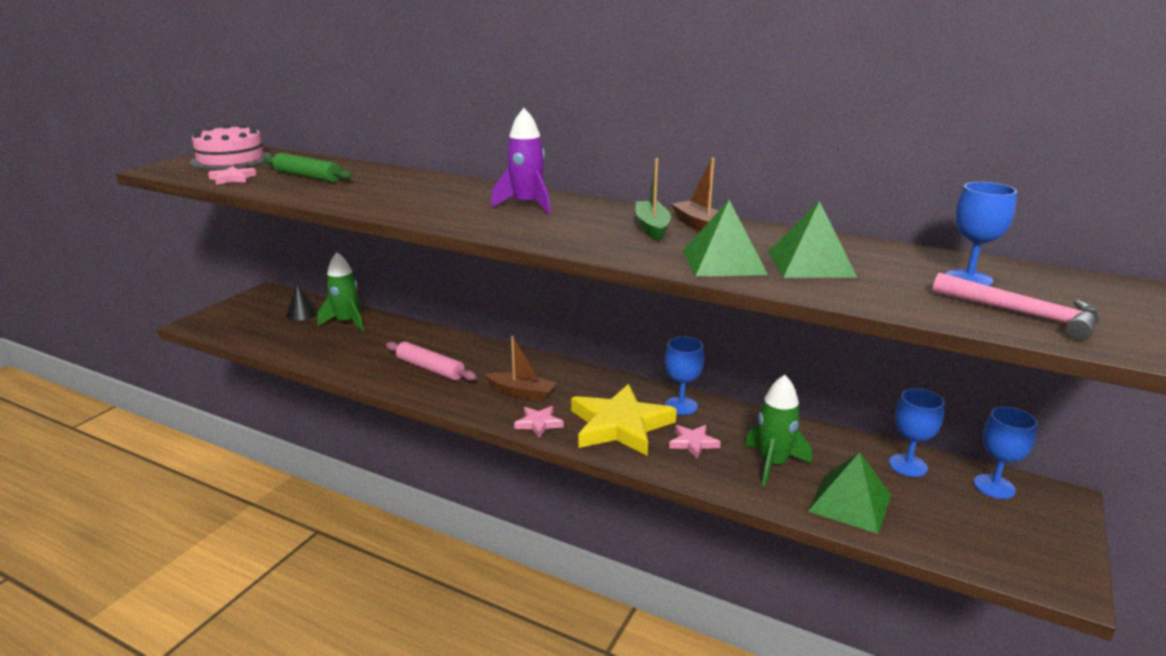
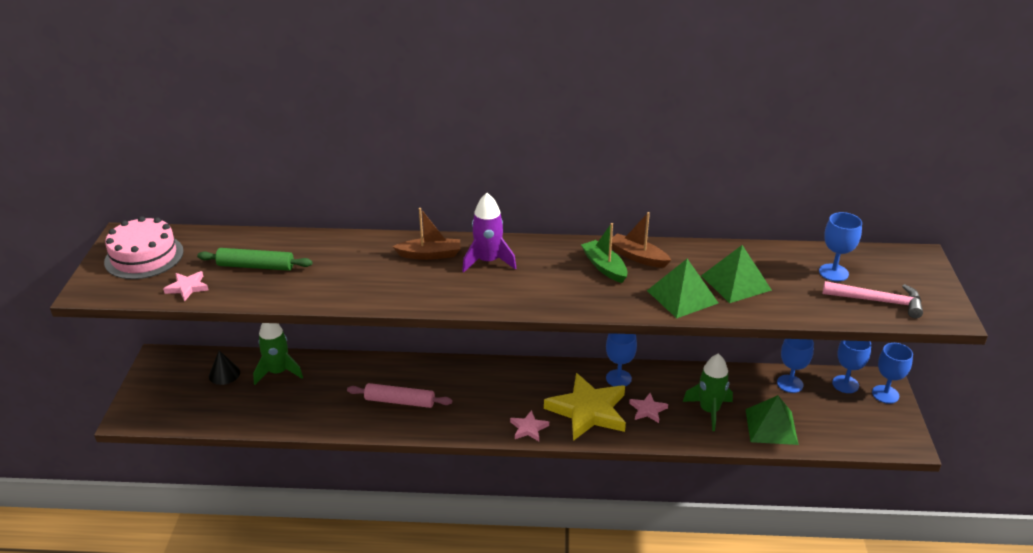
camera: 25 degrees left, 10 degrees up
brown boat [485,336,557,401] -> brown boat moved to [393,208,460,260]
none -> blue goblet [872,343,913,404]

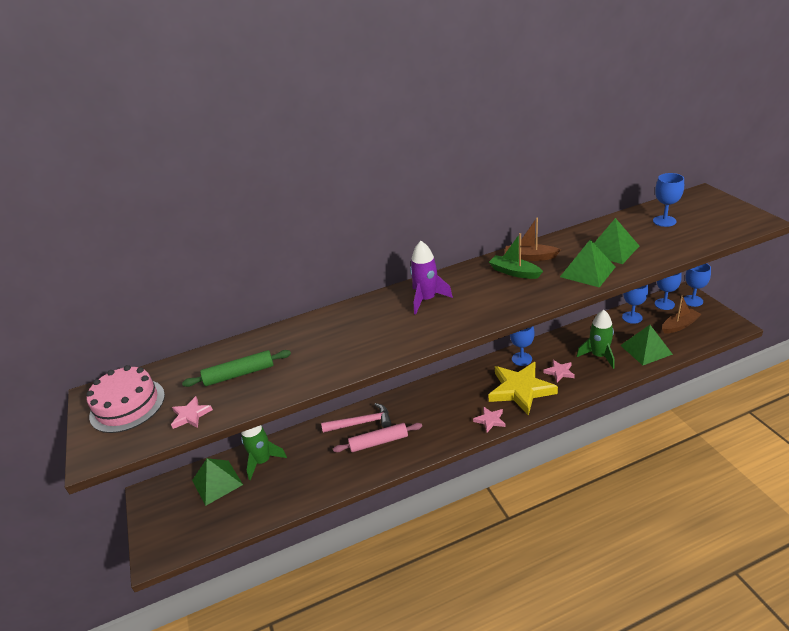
camera: 20 degrees left, 0 degrees up
black cone [209,350,240,385] -> green pyramid [192,458,243,506]
brown boat [393,208,460,260] -> brown boat moved to [662,295,701,334]
pink hammer [823,281,923,318] -> pink hammer moved to [321,403,392,433]

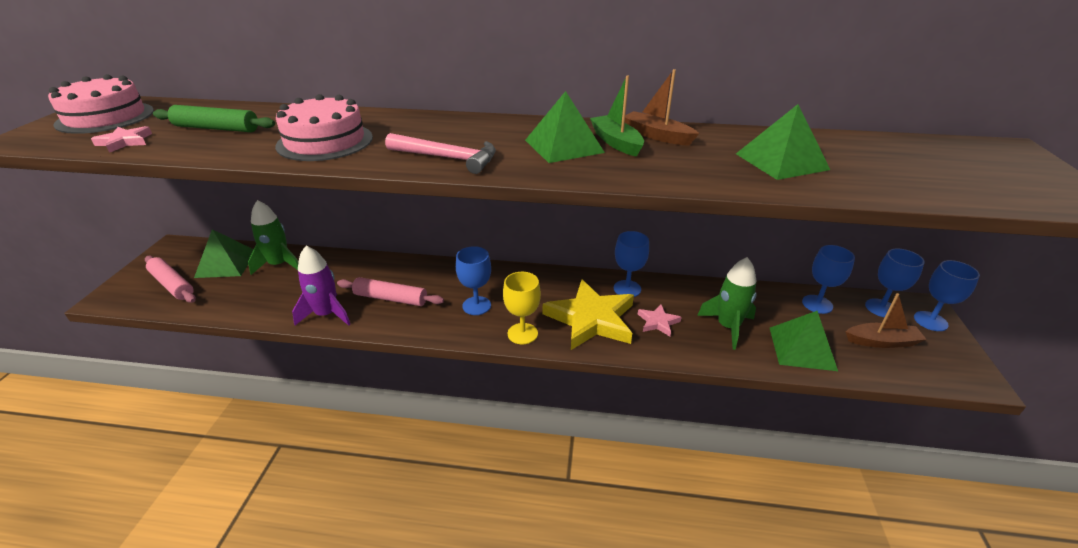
camera: 25 degrees right, 0 degrees up
pink hammer [321,403,392,433] -> pink hammer moved to [385,133,496,174]
purple rocket [410,241,453,314] -> purple rocket moved to [292,246,350,326]
pink star [473,406,505,432] -> yellow goblet [503,272,541,344]
green pyramid [560,239,615,288] -> green pyramid moved to [525,91,605,163]
blue goblet [653,173,684,227] -> blue goblet moved to [456,246,491,315]
none -> pink rolling pin [145,256,196,303]
none -> pink cake [275,94,373,161]

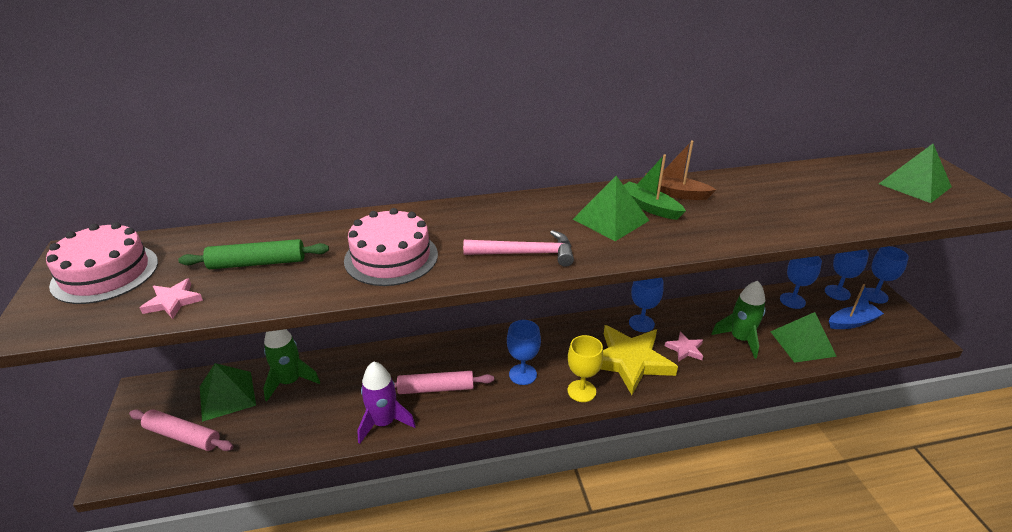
camera: 20 degrees left, 0 degrees up
green pyramid [736,104,830,180] -> green pyramid moved to [879,144,952,203]
brown boat [846,293,927,348] -> blue boat [829,284,884,329]

